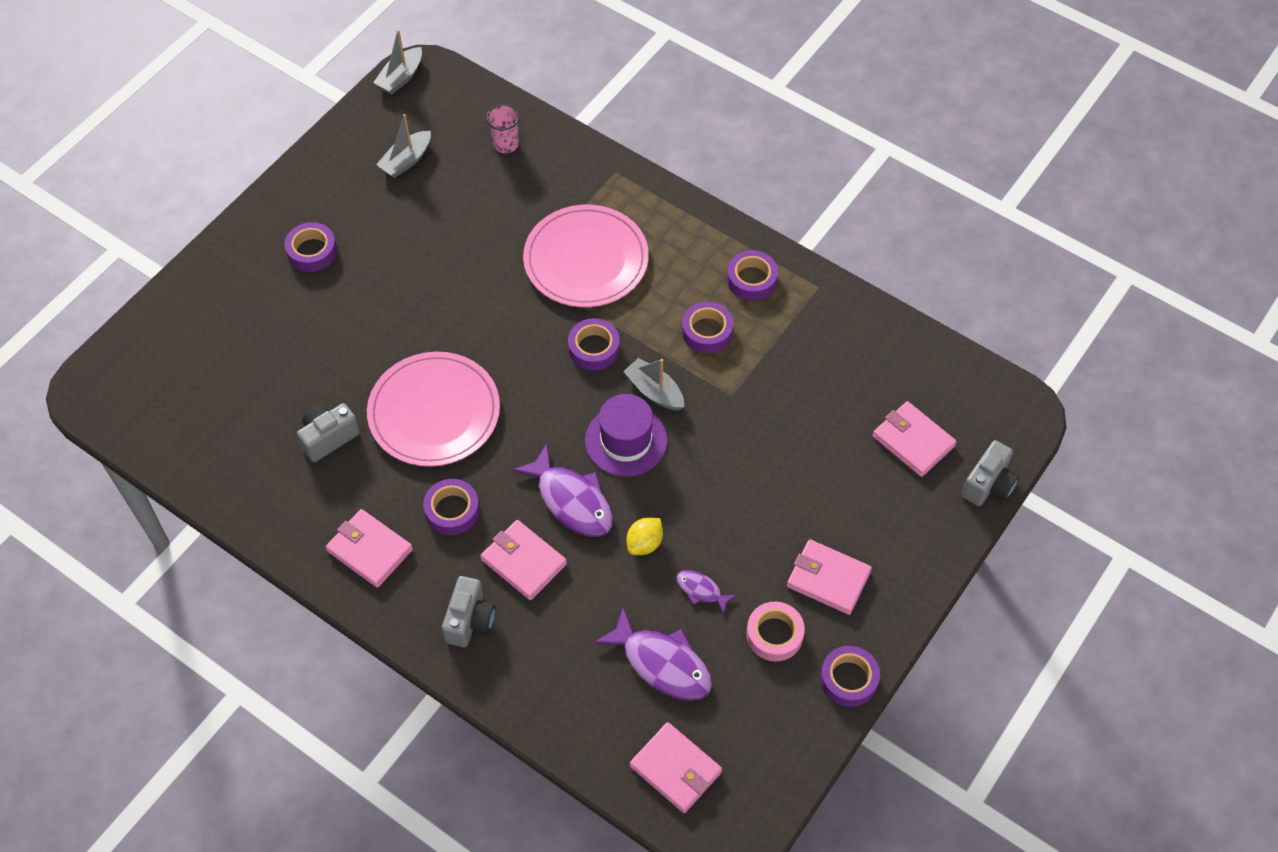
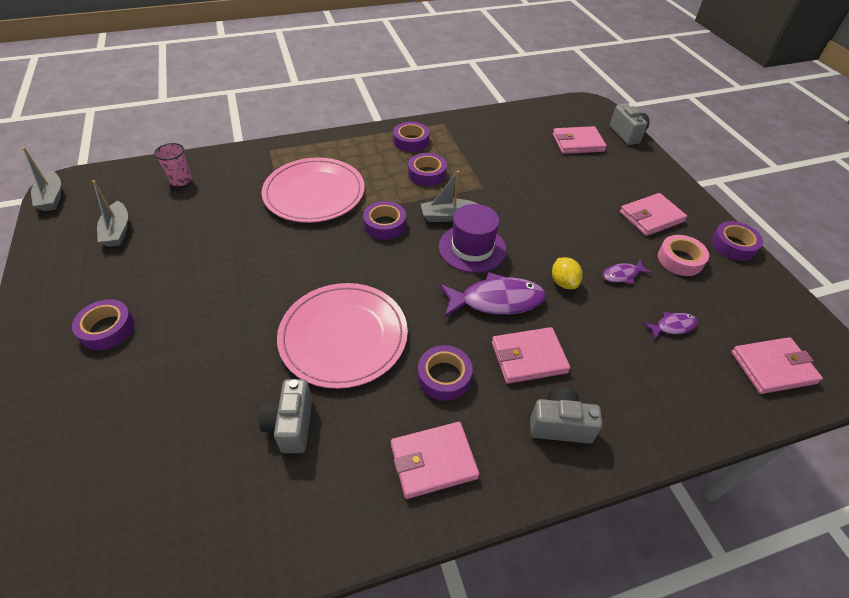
camera: 55 degrees left, 10 degrees down
grey camera [442,576,496,647] -> grey camera turned 45 degrees counterclockwise [530,388,603,443]
purple fish [594,607,712,701] -> purple fish [643,312,698,339], size x0.51

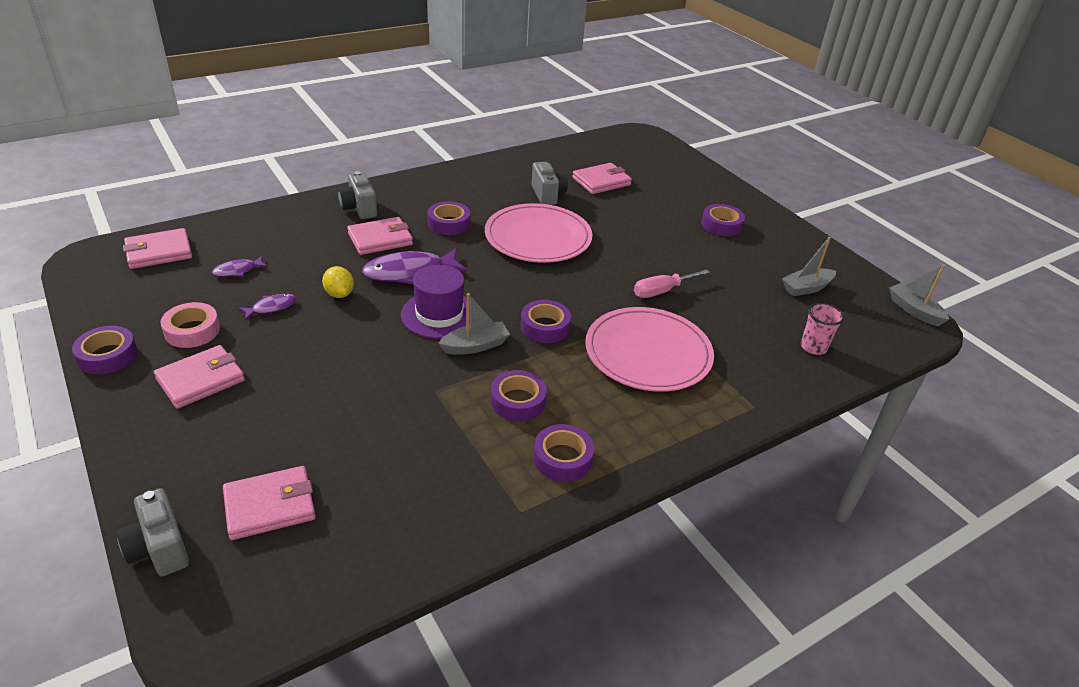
camera: 165 degrees right, 10 degrees down
grey boat [92,180,128,247] -> grey boat turned 90 degrees counterclockwise [782,237,836,296]
pink wallet [391,422,479,499] -> pink wallet moved to [572,163,632,194]
grey camera [530,388,603,443] -> grey camera turned 75 degrees clockwise [338,171,377,219]
none -> pink screwdriver [634,269,710,298]

